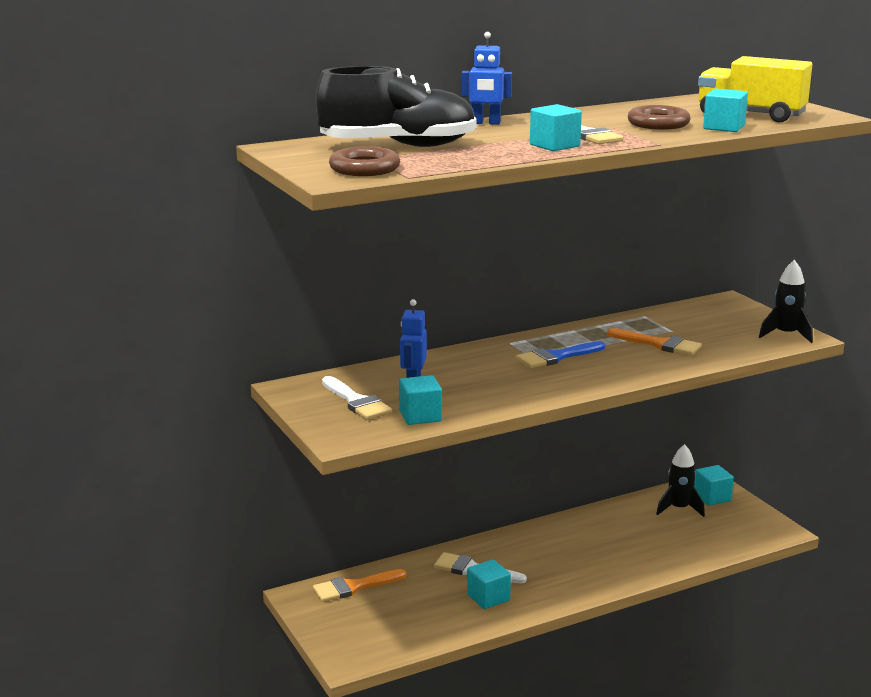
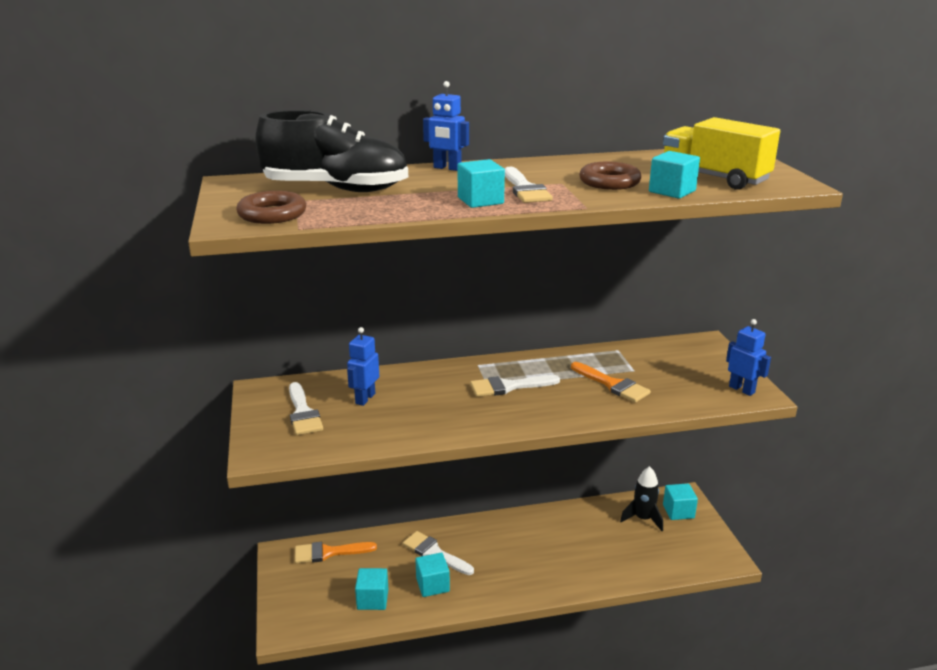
camera: 15 degrees right, 5 degrees up
turquoise cube [399,375,442,425] -> turquoise cube moved to [355,568,388,610]
blue brush [515,341,605,368] -> white brush [470,375,560,397]
black rocket [759,260,813,343] -> blue robot [726,319,771,396]

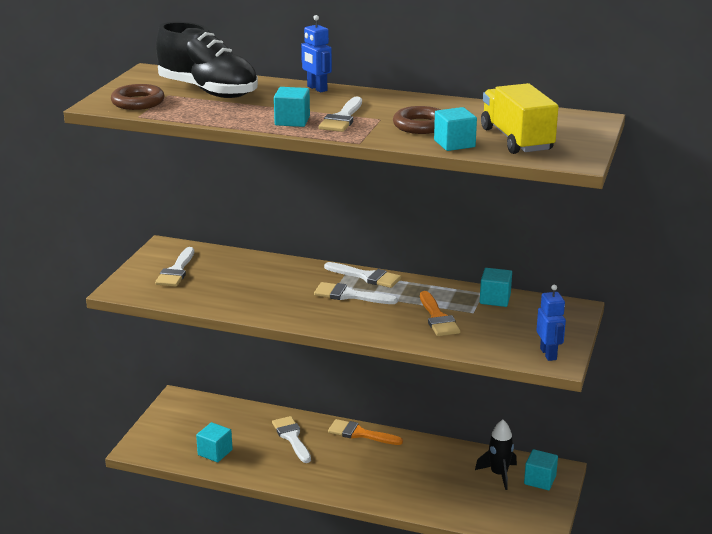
camera: 30 degrees right, 0 degrees up
orange brush [295,542,377,563] -> orange brush moved to [328,419,403,445]
blue robot [347,327,379,406] -> none
turquoise cube [415,552,450,597] -> turquoise cube moved to [480,268,512,307]
none -> white brush [324,262,401,288]

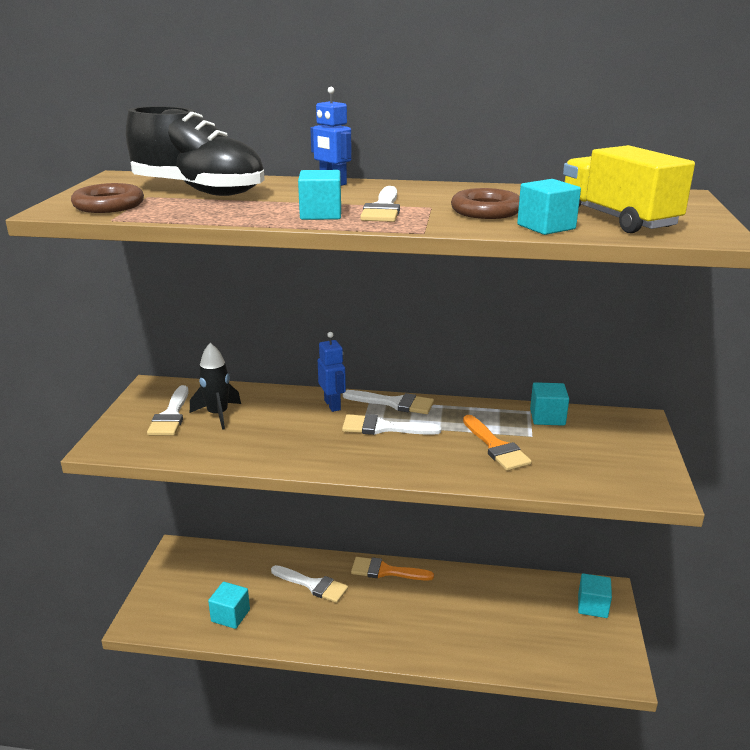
camera: 10 degrees left, 0 degrees up
white brush [272,416,311,463] -> white brush turned 150 degrees clockwise [271,565,348,603]
black rocket [475,420,517,490] -> black rocket moved to [190,343,241,430]
blue robot [536,285,566,361] -> blue robot moved to [318,332,346,412]

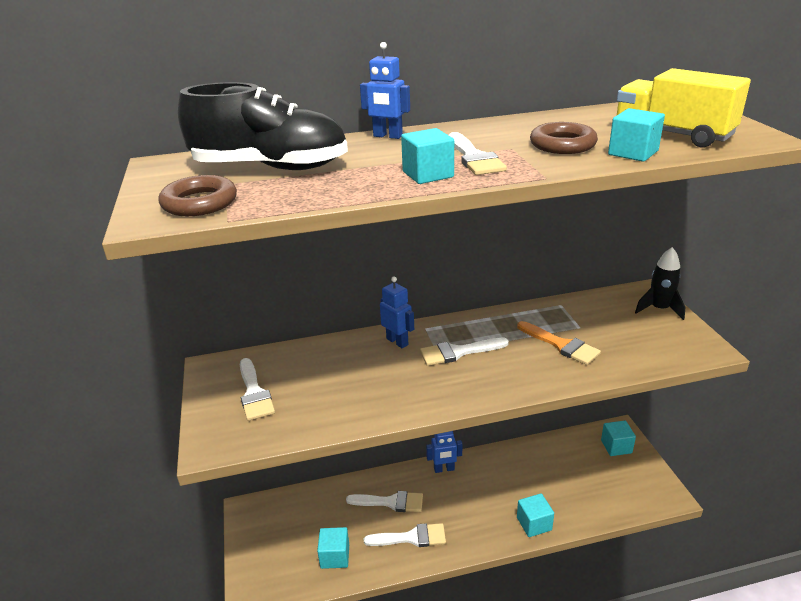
camera: 20 degrees left, 5 degrees up
black rocket [190,343,241,430] -> black rocket moved to [635,247,685,320]
white brush [343,390,434,414] -> white brush moved to [364,523,446,547]
orange brush [351,557,434,581] -> blue robot [426,431,462,473]
turquoise cube [530,382,569,426] -> turquoise cube moved to [517,493,554,537]

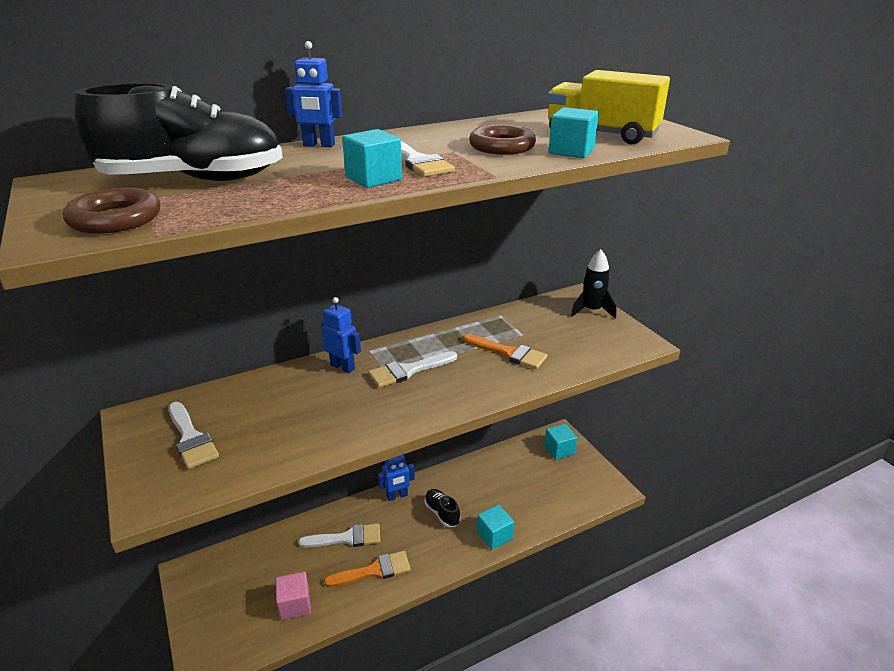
camera: 15 degrees left, 0 degrees up
turquoise cube [317,527,349,569] -> pink cube [275,572,311,620]
white brush [364,523,446,547] -> orange brush [324,551,411,587]
none -> black shoe [424,489,460,527]

